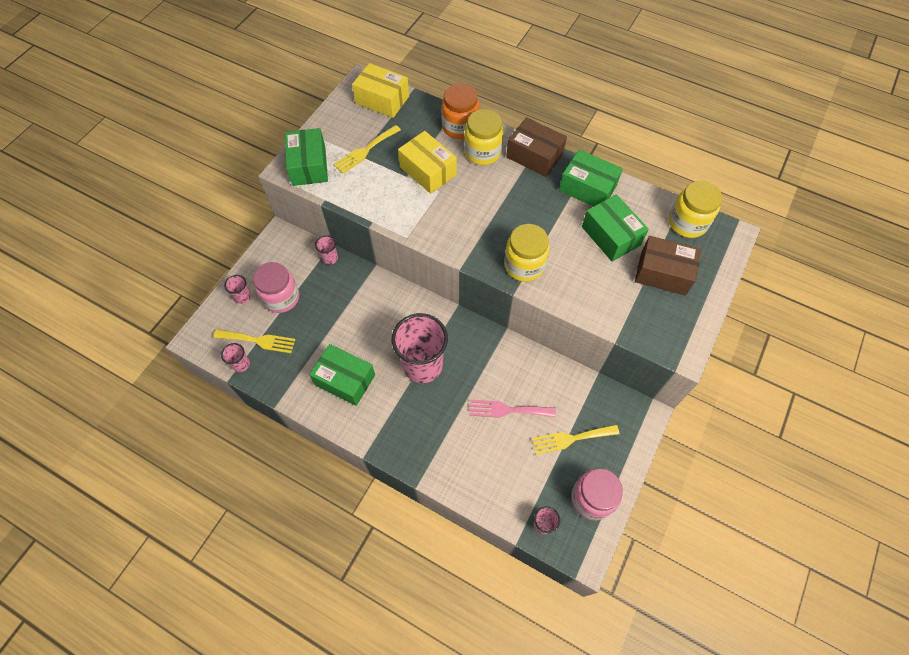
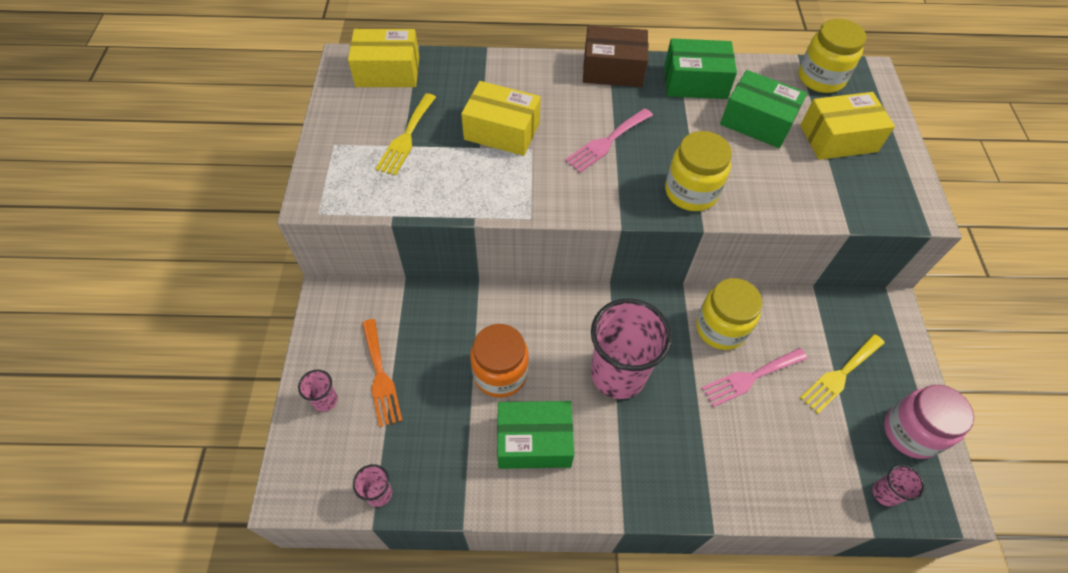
camera: 30 degrees left, 5 degrees down
yellow fork [213,329,296,353] -> none
pink jar [253,262,299,313] -> orange fork [362,319,402,427]
green box [285,128,328,186] -> none
pink cup [315,235,338,265] -> none
orange jar [441,84,479,139] -> orange jar moved to [470,324,529,398]
yellow jar [464,109,504,165] -> yellow jar moved to [696,278,762,350]
brown box [635,236,701,296] -> yellow box [800,92,895,160]
none -> pink fork [565,108,653,173]

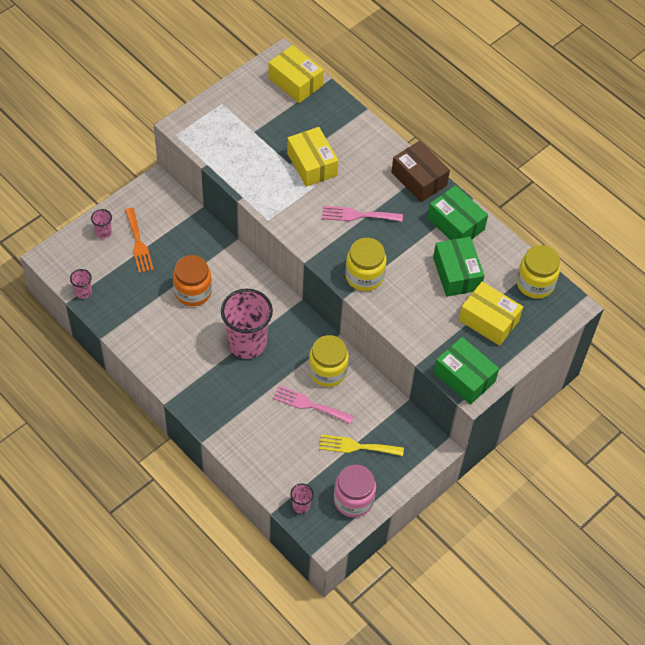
camera: 45 degrees right, 0 degrees up
orange fork [362,319,402,427] -> orange fork turned 45 degrees counterclockwise [125,208,154,273]
yellow fork [375,93,436,176] -> none
green box [497,401,574,469] -> green box moved to [434,337,499,405]

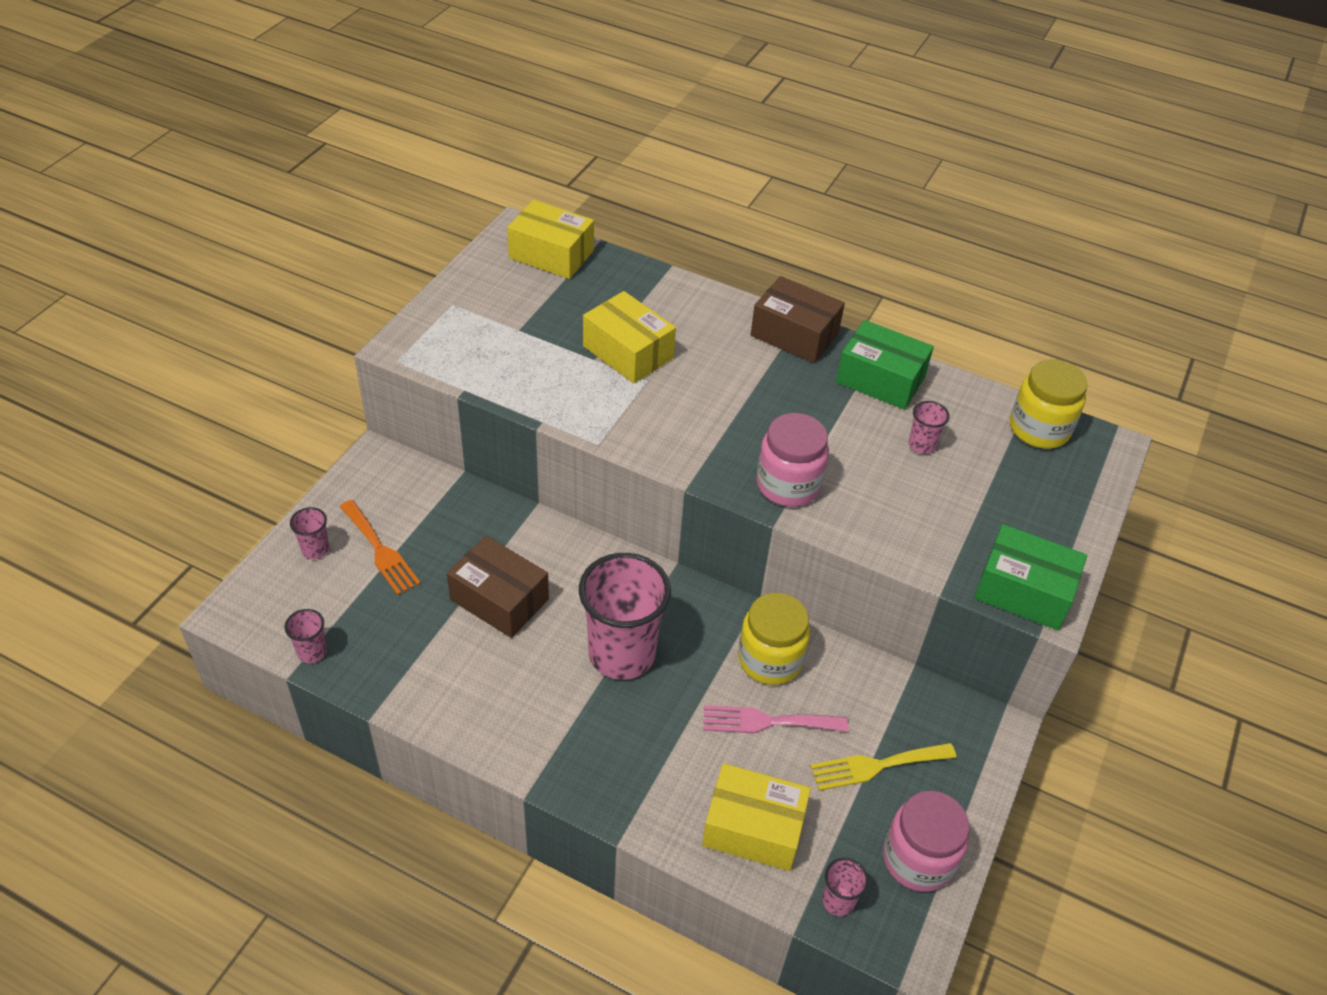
camera: 20 degrees left, 10 degrees down
orange jar [173,255,212,306] -> brown box [447,536,549,638]
pink fork [322,206,403,222] -> none
yellow jar [345,238,386,291] -> pink jar [757,413,829,507]
green box [433,237,485,297] -> pink cup [909,401,950,454]
yellow box [459,282,523,346] -> yellow box moved to [702,763,811,871]

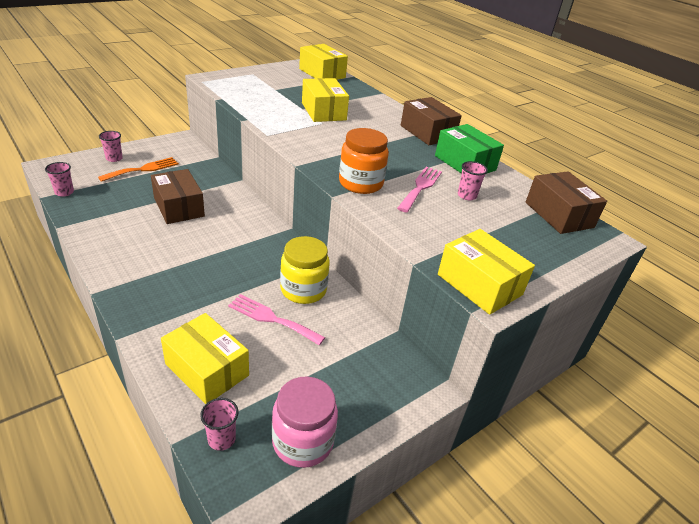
camera: 25 degrees right, 10 degrees down
orange fork [340,500,421,595] -> orange fork turned 120 degrees counterclockwise [98,157,179,182]
pink cup [579,553,671,680] -> none
pink jar [757,413,829,507] -> orange jar [339,128,389,194]
yellow fork [810,743,956,791] -> none
green box [974,524,1087,630] -> yellow box [438,229,535,315]
yellow jar [1010,359,1088,449] -> brown box [526,171,607,234]
none -> pink fork [397,167,442,213]

